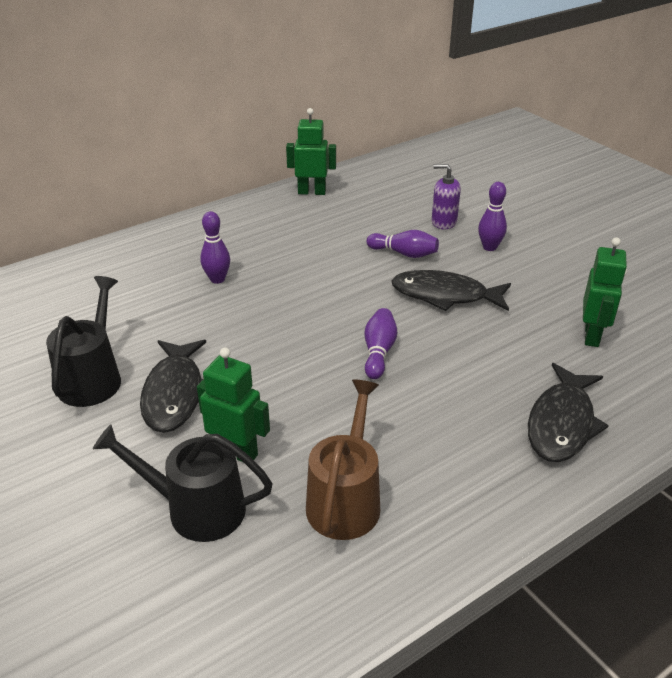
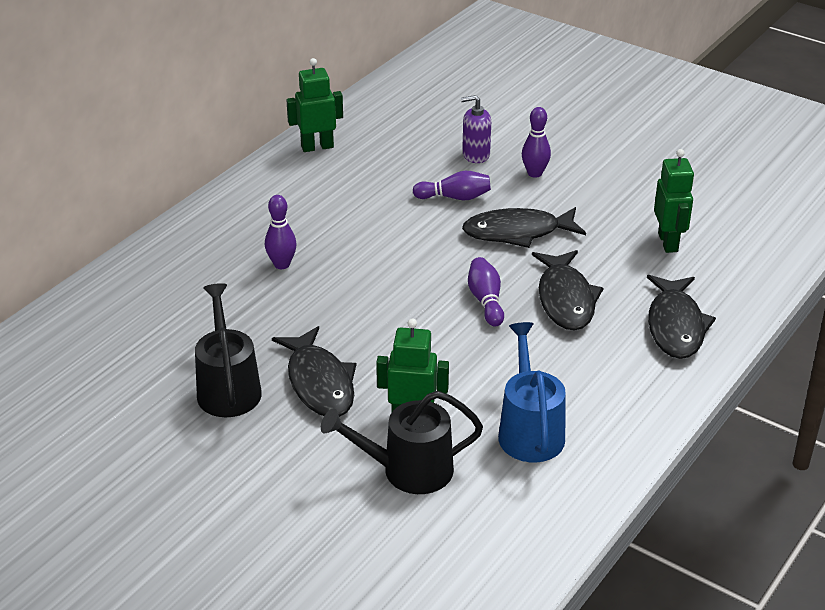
camera: 20 degrees left, 0 degrees up
brown watering can [306,379,380,540] -> blue watering can [498,322,566,462]
none -> black fish [532,250,603,331]

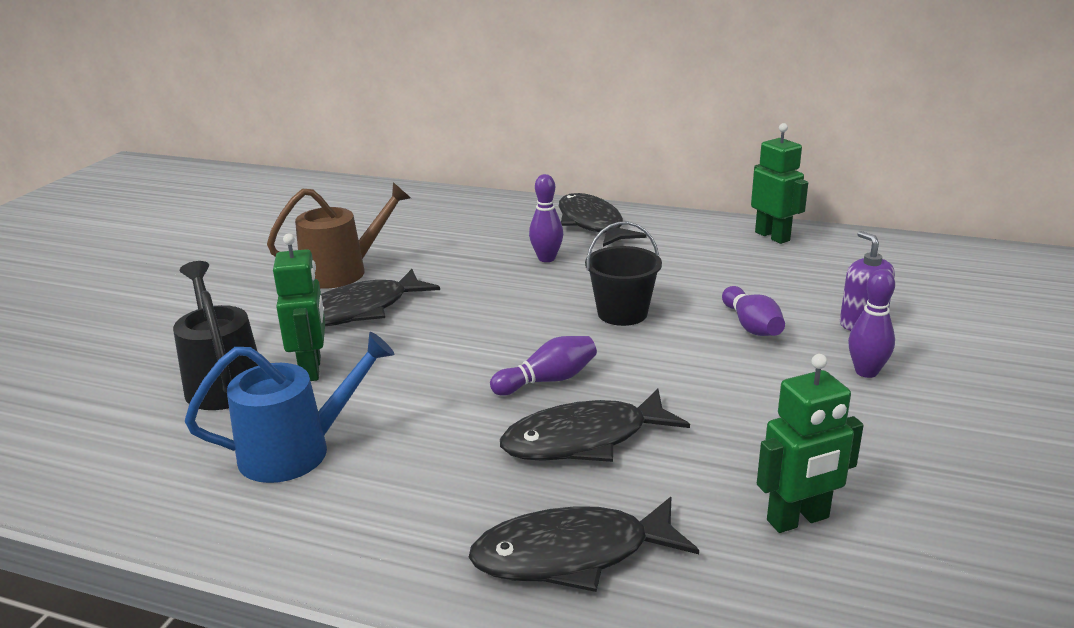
camera: 75 degrees right, 10 degrees down
black watering can [195,283,262,417] -> brown watering can [267,182,411,289]
black fish [462,207,586,248] -> black fish moved to [559,193,646,247]
none -> black bucket [585,222,662,326]

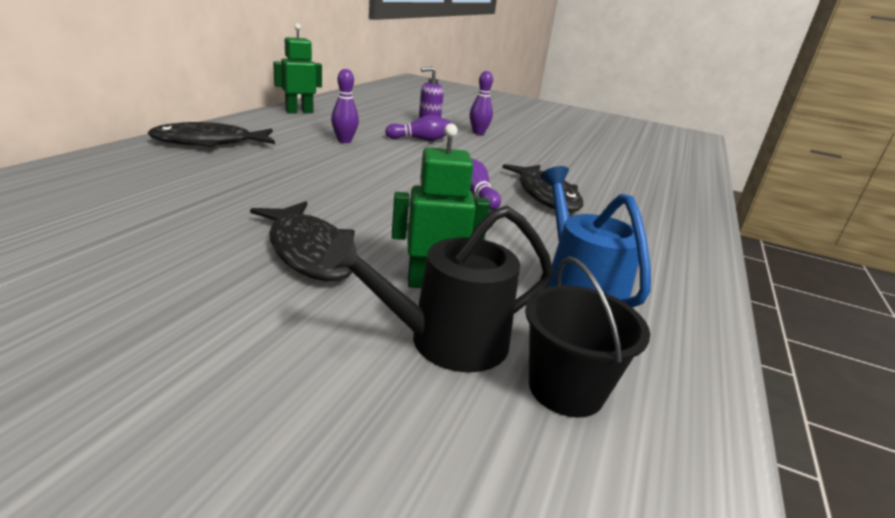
camera: 90 degrees left, 0 degrees up
brown watering can [267,182,411,289] -> none
black fish [469,497,699,592] -> none
purple bowling pin [529,174,563,262] -> purple bowling pin moved to [331,69,359,143]
black bucket [585,222,662,326] -> black bucket moved to [525,256,650,418]
green robot [757,354,864,533] -> none

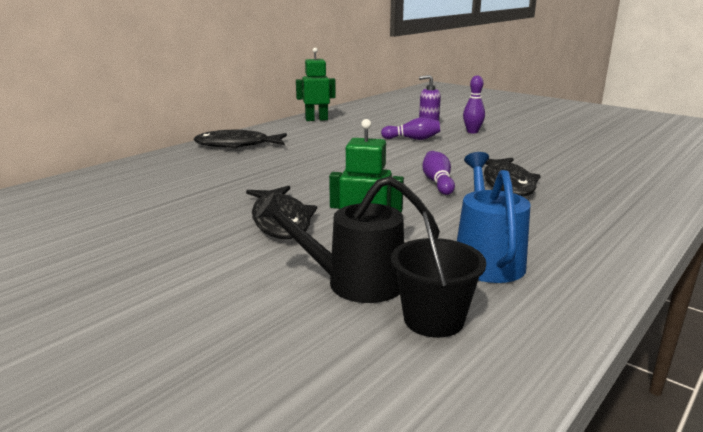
camera: 20 degrees right, 5 degrees down
purple bowling pin [331,69,359,143] -> none

